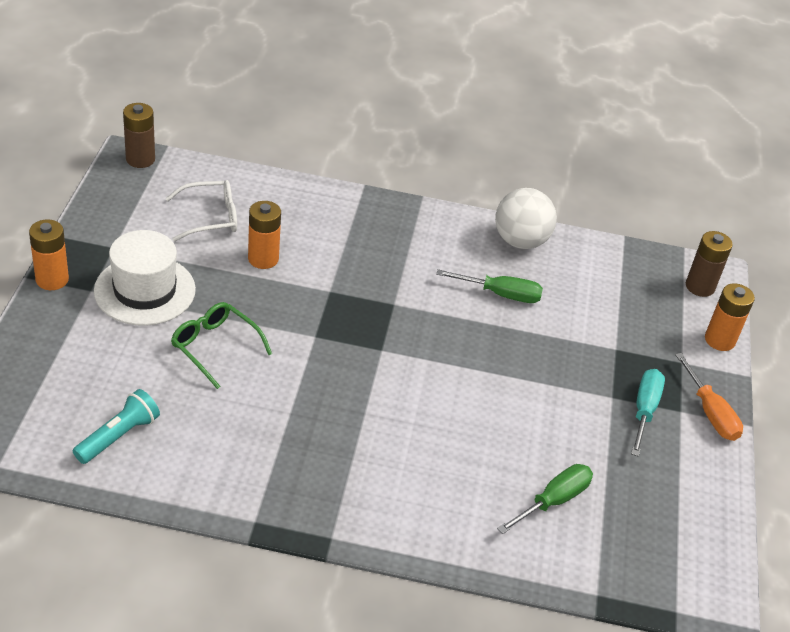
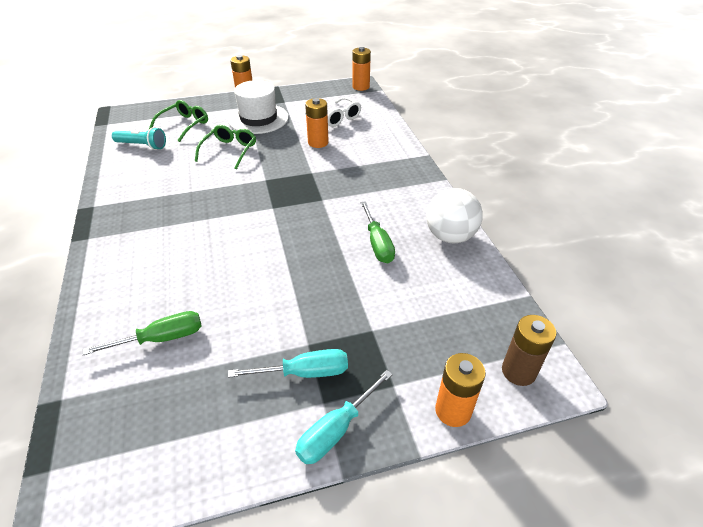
camera: 70 degrees right, 0 degrees up
brown battery [123,103,155,168] -> orange battery [352,47,371,91]
green screwdriver [497,464,593,534] -> green screwdriver turned 45 degrees counterclockwise [82,311,201,355]
orange screwdriver [675,353,743,441] -> turquoise screwdriver [295,370,393,464]
none -> green glasses [149,100,208,142]

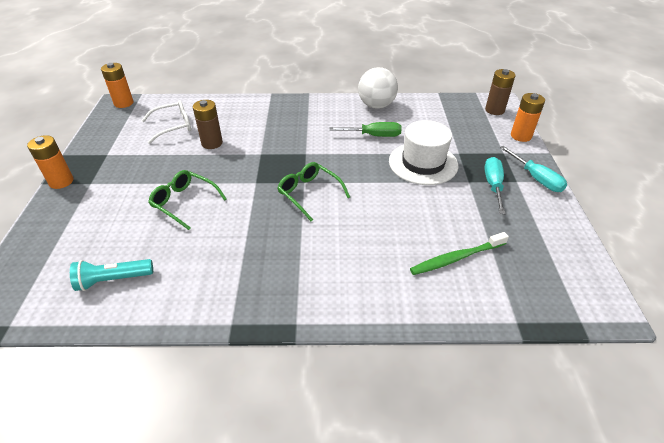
camera: 75 degrees left, 0 degrees up
green screwdriver [82,311,201,355] -> green toothbrush [410,232,509,275]
turquoise flashlight [112,127,166,150] -> turquoise flashlight turned 135 degrees counterclockwise [70,259,153,291]
green glasses [149,100,208,142] -> green glasses moved to [277,162,350,221]
white hat [228,80,289,134] -> white hat moved to [389,120,458,185]
orange battery [305,98,329,148] -> brown battery [193,100,223,149]

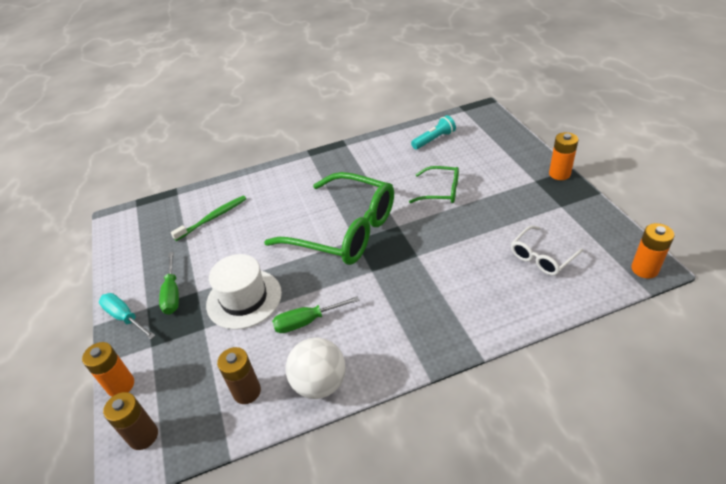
camera: 165 degrees right, 0 degrees up
brown battery [193,100,223,149] -> brown battery moved to [217,347,261,404]
green glasses [277,162,350,221] -> green glasses [264,172,394,265], size x2.10
turquoise screwdriver [484,157,505,214] -> green screwdriver [159,252,179,314]

